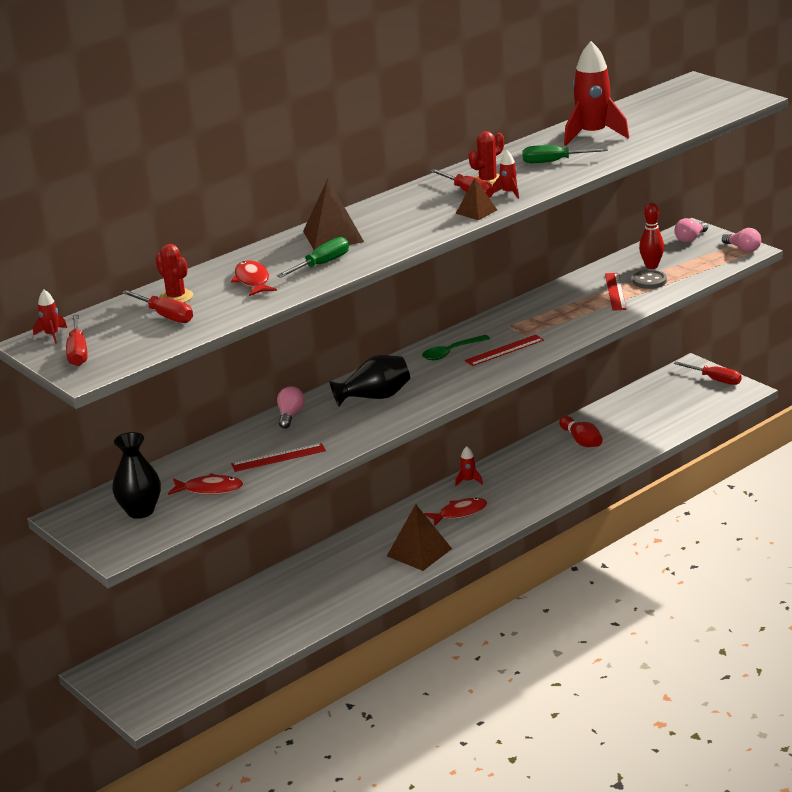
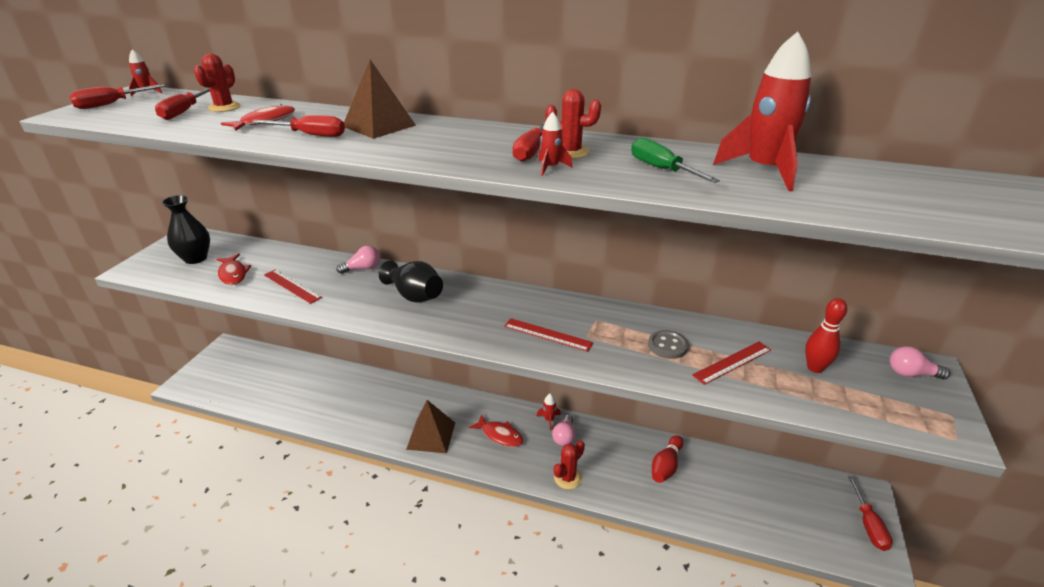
camera: 55 degrees right, 5 degrees up
green screwdriver [277,237,349,278] -> red screwdriver [252,115,345,137]
green spoon [422,335,490,360] -> none
brown pyramid [456,178,497,220] -> none
grey button [633,270,667,289] -> grey button moved to [648,330,688,359]
pink light bulb [722,228,761,252] -> pink light bulb moved to [552,415,576,446]
none -> red cactus [554,440,585,489]

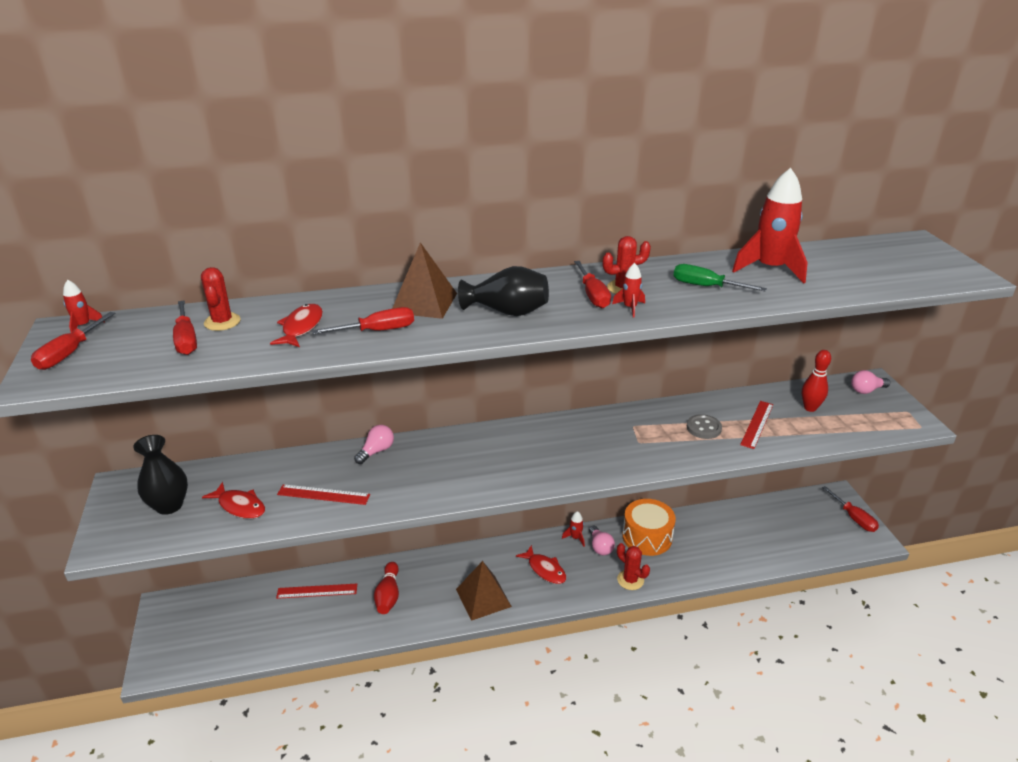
camera: 30 degrees left, 0 degrees up
black vase [379,260,443,303] -> black vase moved to [458,266,549,316]
red fish [469,414,523,447] -> red fish turned 45 degrees clockwise [516,545,566,584]
red ruler [504,318,593,352] -> red ruler moved to [276,584,357,599]
red cactus [554,440,585,489] -> red cactus turned 60 degrees counterclockwise [617,543,650,590]
red bowling pin [652,435,683,483] -> red bowling pin moved to [374,562,399,614]
none -> orange drum [622,499,676,556]

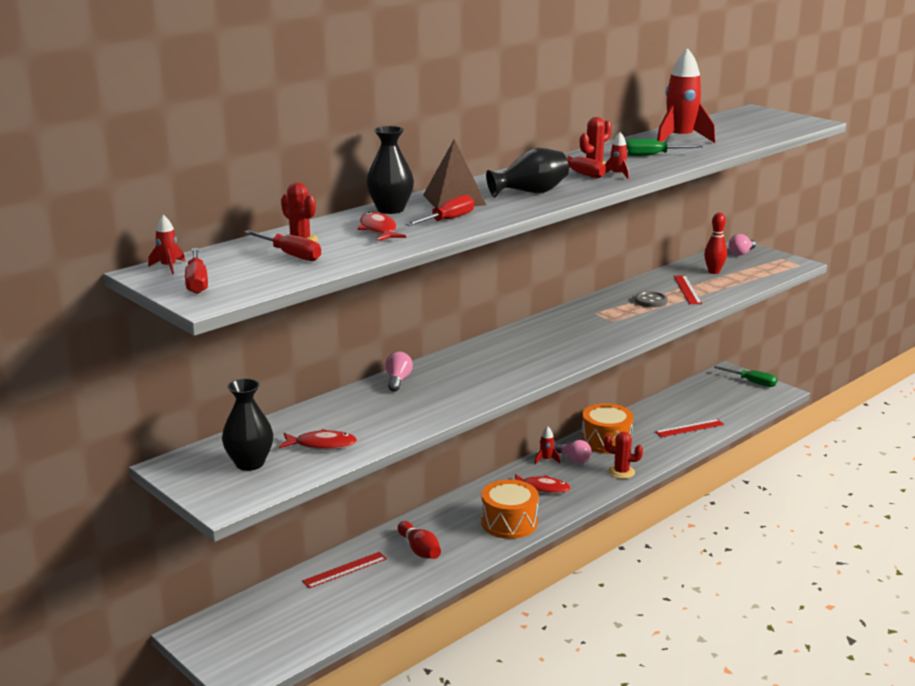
camera: 30 degrees left, 10 degrees down
red ruler [277,484,370,505] -> red ruler moved to [655,419,724,437]
brown pyramid [456,561,512,621] -> orange drum [481,480,539,539]
red screwdriver [822,486,879,532] -> green screwdriver [714,366,777,387]
none -> black vase [366,126,414,214]

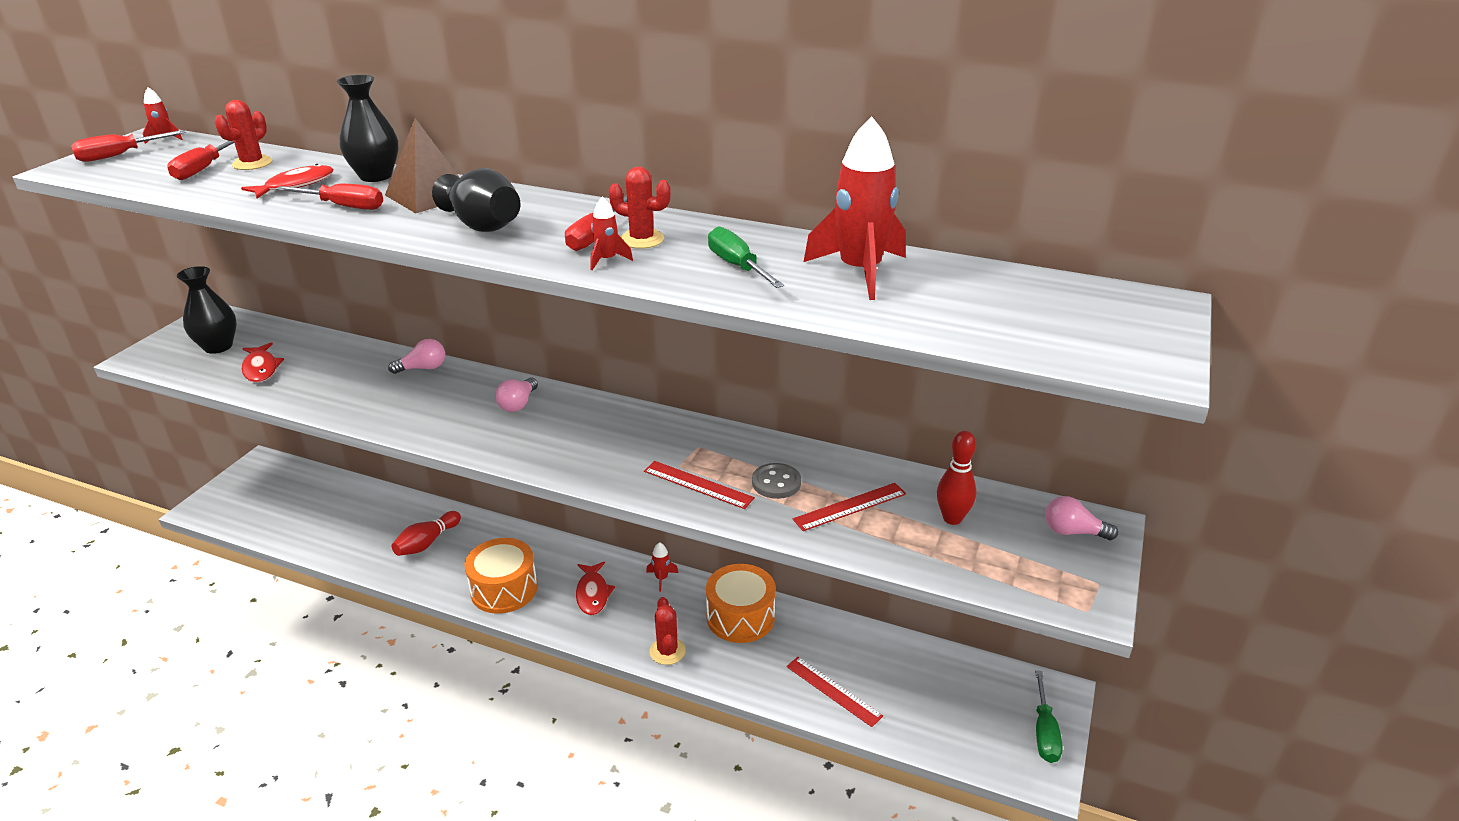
camera: 65 degrees right, 10 degrees up
red ruler [302,552,387,588] -> red ruler moved to [644,461,755,509]
pink light bulb [555,440,591,463] -> pink light bulb moved to [495,378,538,412]

